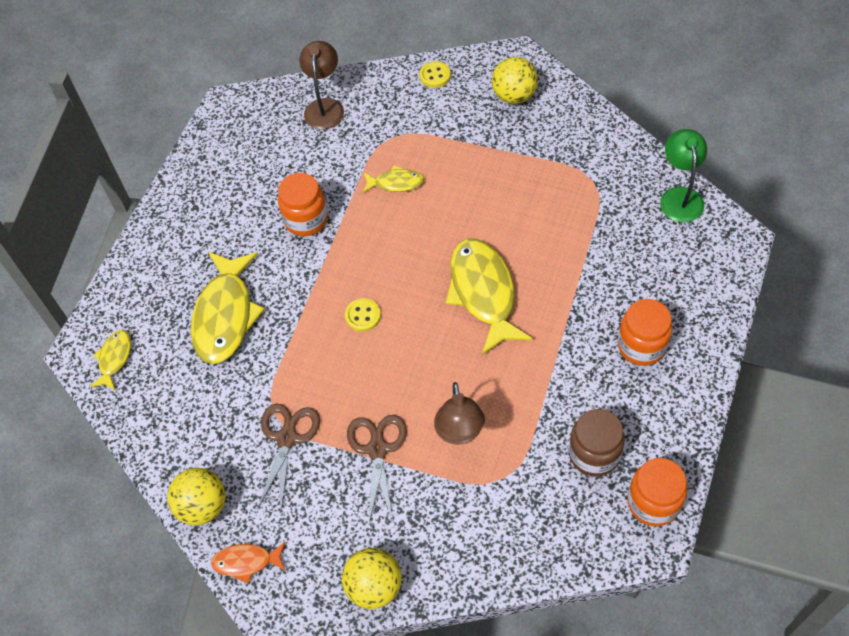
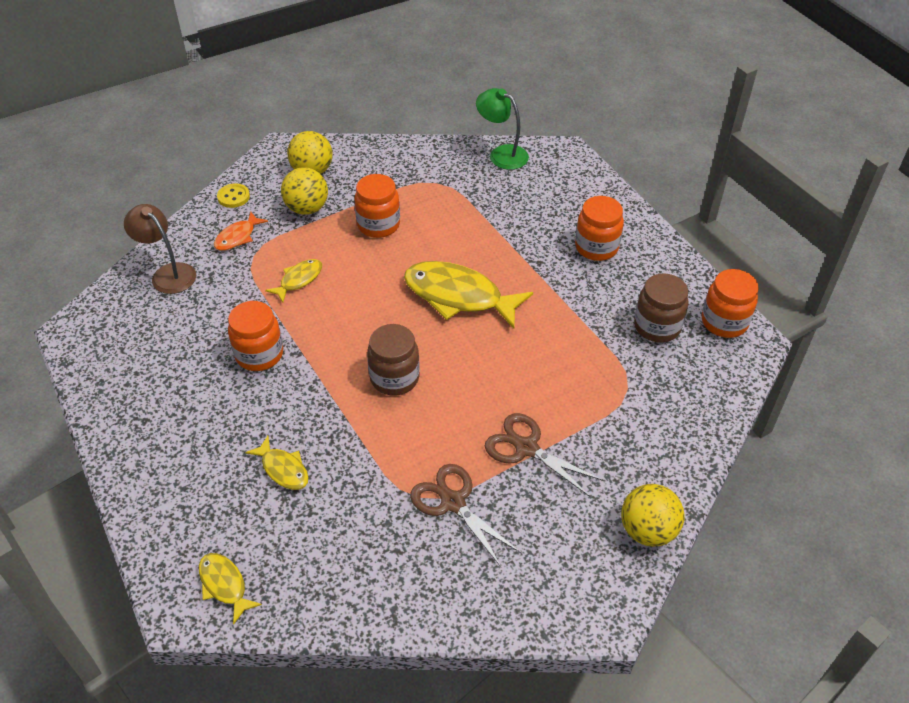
camera: 55 degrees left, 10 degrees down
yellow ball [167,468,225,525] -> yellow ball moved to [281,167,328,215]
yellow fish [191,252,265,364] -> yellow fish [245,436,309,490], size x0.50
orange fish [211,542,286,583] -> orange fish moved to [214,212,268,251]
yellow button [345,298,381,332] -> brown jar [367,324,420,395]
brown lamp [434,382,485,445] -> none
none -> orange jar [355,174,400,238]

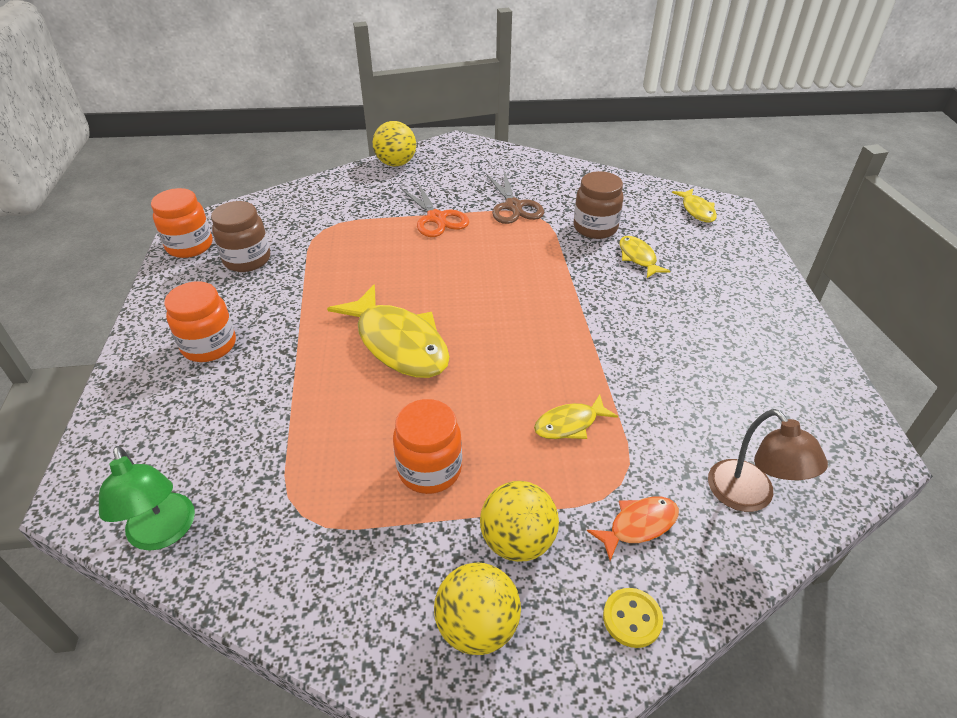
camera: 155 degrees left, 5 degrees down
orange jar [228,301,283,371] -> none
brown jar [367,324,420,395] -> brown jar moved to [573,171,624,239]
brown scissors [485,413,604,497] -> orange scissors [400,181,469,237]

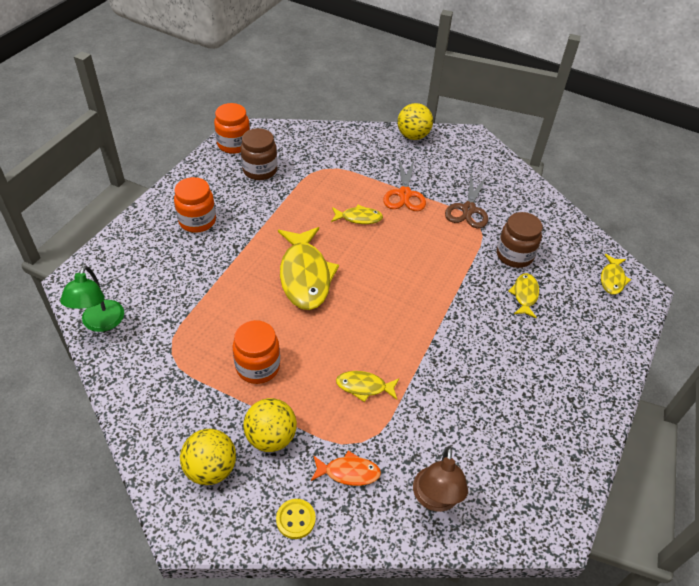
camera: 30 degrees right, 5 degrees up
none -> yellow fish [331,205,383,224]

